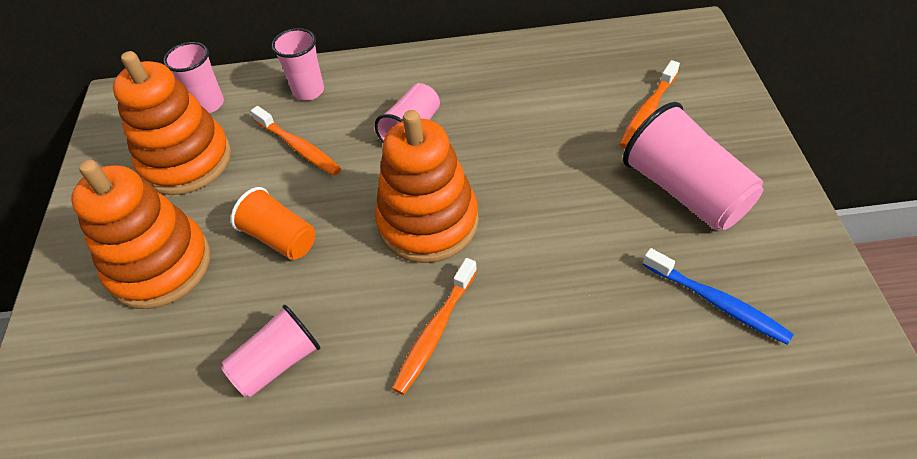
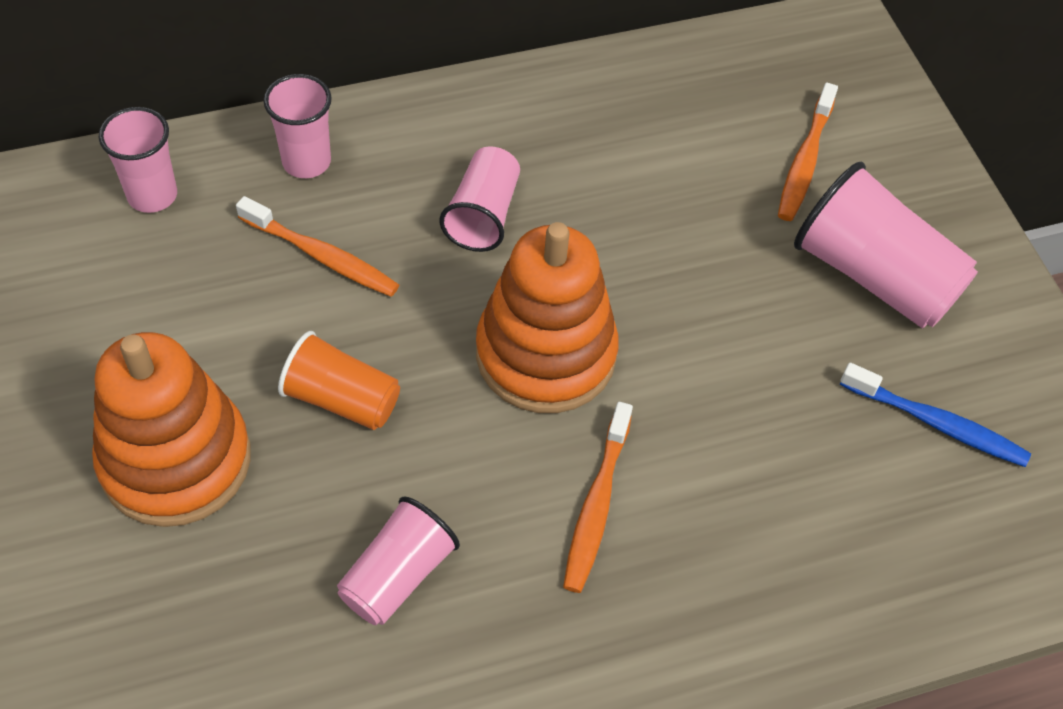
camera: 20 degrees left, 5 degrees up
orange stacking toy [113,51,231,195] -> none

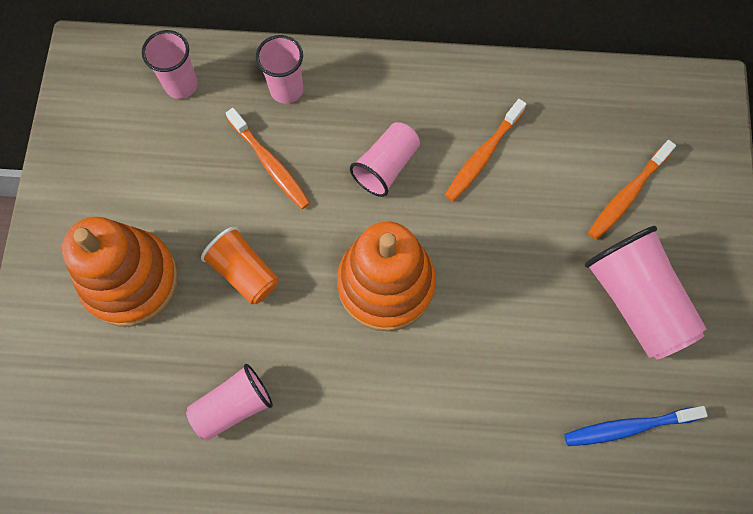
camera: 25 degrees right, 15 degrees up
orange toothbrush [563,402,633,593] -> orange toothbrush moved to [445,99,526,202]
blue toothbrush [840,363,1031,467] -> blue toothbrush turned 120 degrees clockwise [564,406,708,446]

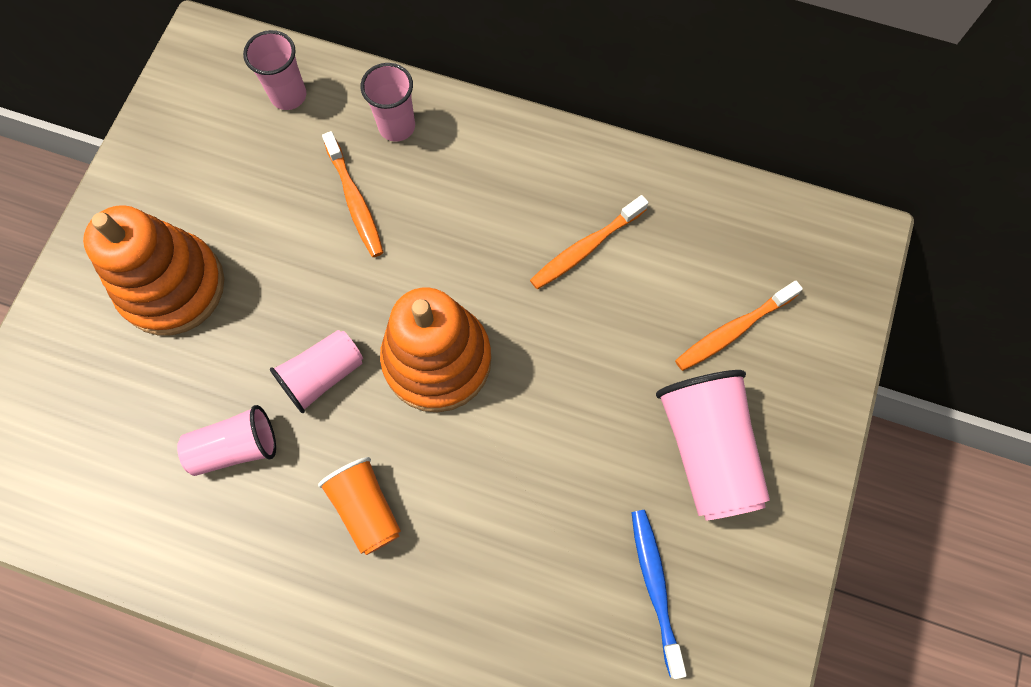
camera: 15 degrees right, 0 degrees up
orange cup [201,227,279,304] -> orange cup moved to [318,457,401,555]
pink cup [350,122,420,197] -> pink cup moved to [270,330,363,413]
blue toothbrush [564,406,708,446] -> blue toothbrush turned 75 degrees clockwise [631,510,687,679]

